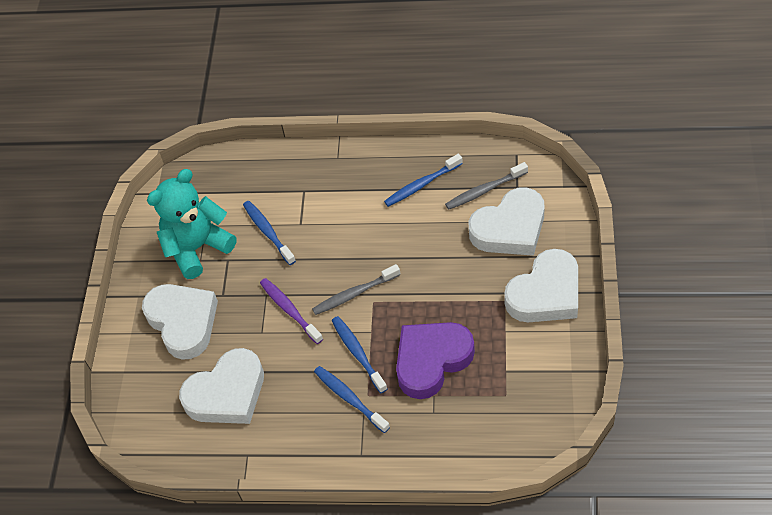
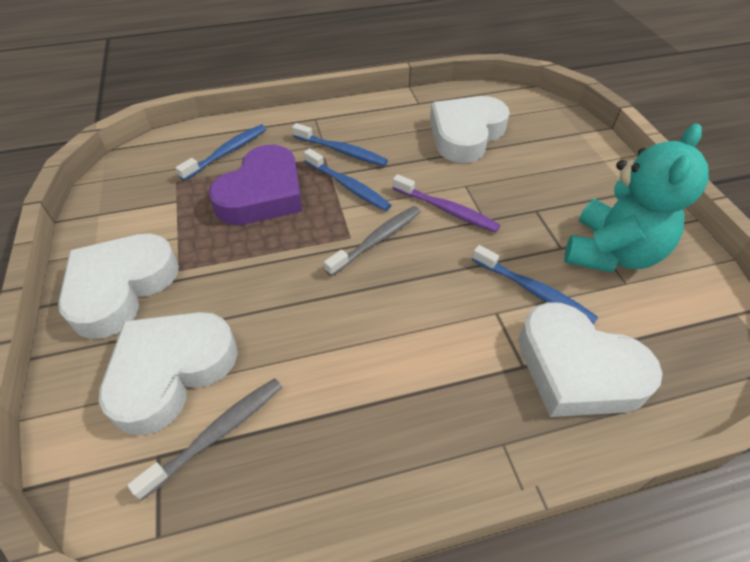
camera: 155 degrees right, 5 degrees down
white heart [142,284,218,360] -> white heart moved to [519,302,663,417]
blue toothbrush [384,154,463,207] -> blue toothbrush moved to [175,125,266,181]

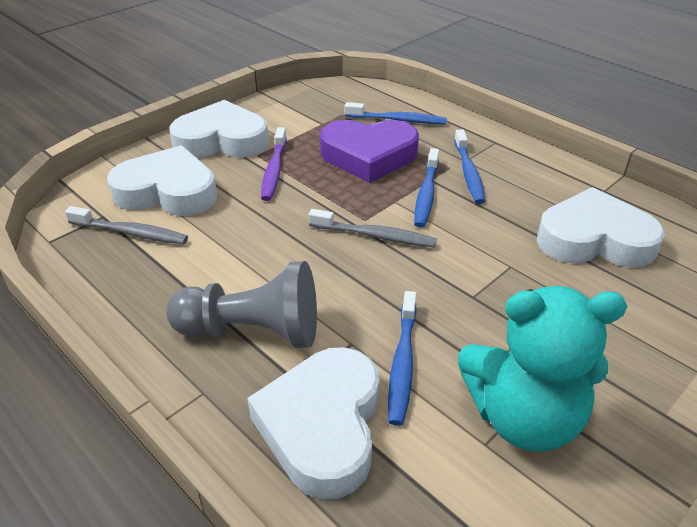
camera: 60 degrees right, 10 degrees down
purple toothbrush [393,174,500,232] -> purple toothbrush moved to [261,127,287,201]
none -> grey pawn [166,261,317,348]

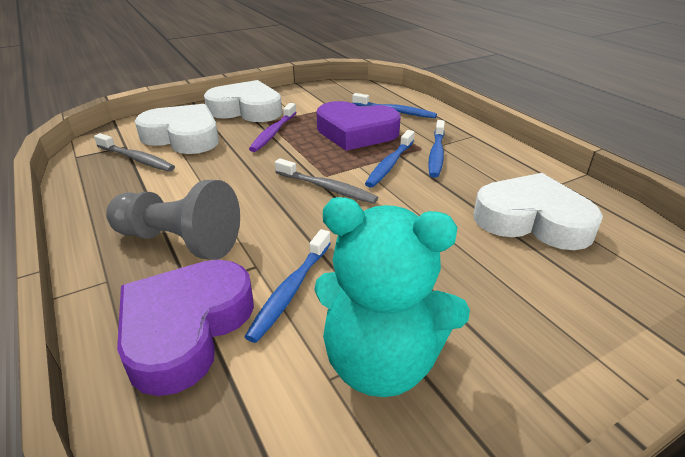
camera: 15 degrees right, 5 degrees down
white heart [247,347,380,499] -> purple heart [117,260,254,396]

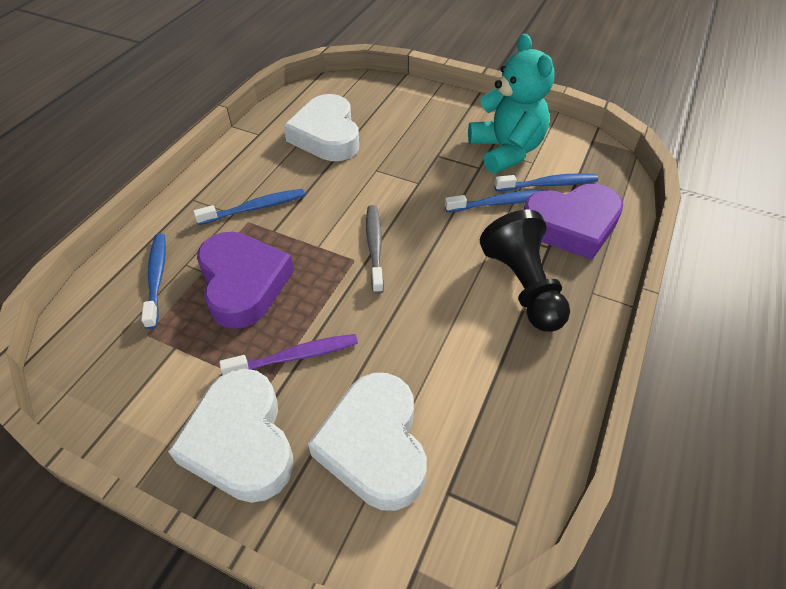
camera: 125 degrees left, 15 degrees up
grey toothbrush [94,133,175,172] -> none
grey pawn [106,180,240,260] -> black pawn [480,209,570,332]
blue toothbrush [365,130,415,188] -> blue toothbrush moved to [494,173,598,191]

